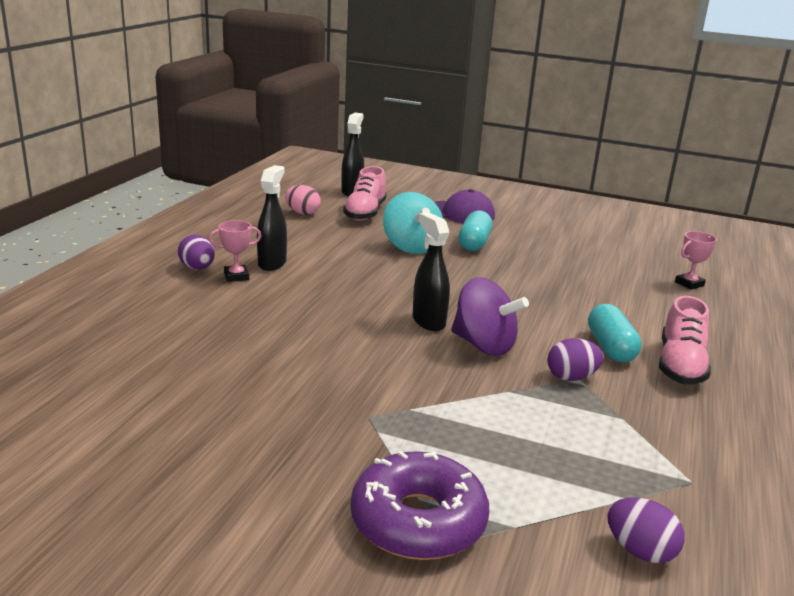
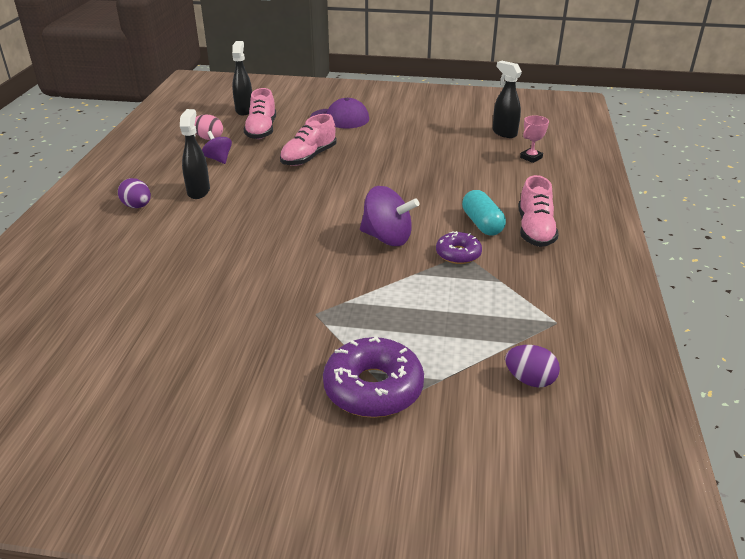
camera: 10 degrees left, 10 degrees up
pink trophy [209,220,261,282] -> none
turquoise spinning top [383,192,443,254] -> pink shoe [280,114,336,166]
black spray bottle [412,212,450,331] -> black spray bottle moved to [493,61,522,138]
turquoise capsule [458,211,492,251] -> none
purple egg [547,338,604,381] -> purple donut [436,231,482,264]
none -> purple spinning top [202,131,232,164]

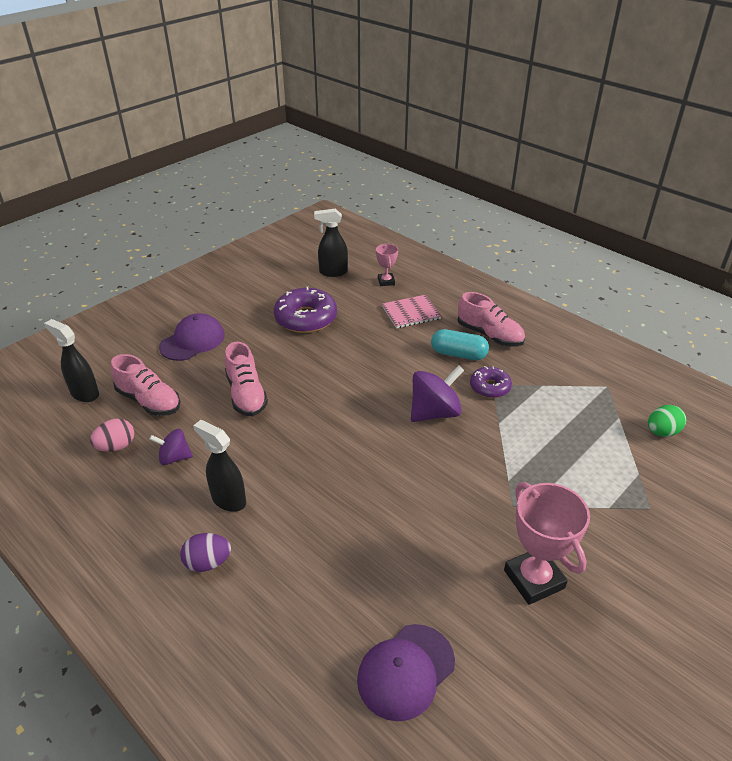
camera: 55 degrees left, 5 degrees up
purple donut [323,337,424,418] -> purple donut moved to [274,287,337,333]
purple egg [505,345,560,388] -> green egg [648,405,686,437]
none -> purple cap [357,624,455,721]
none -> pink notebook [382,295,441,328]
none -> pink trophy [504,482,590,605]

